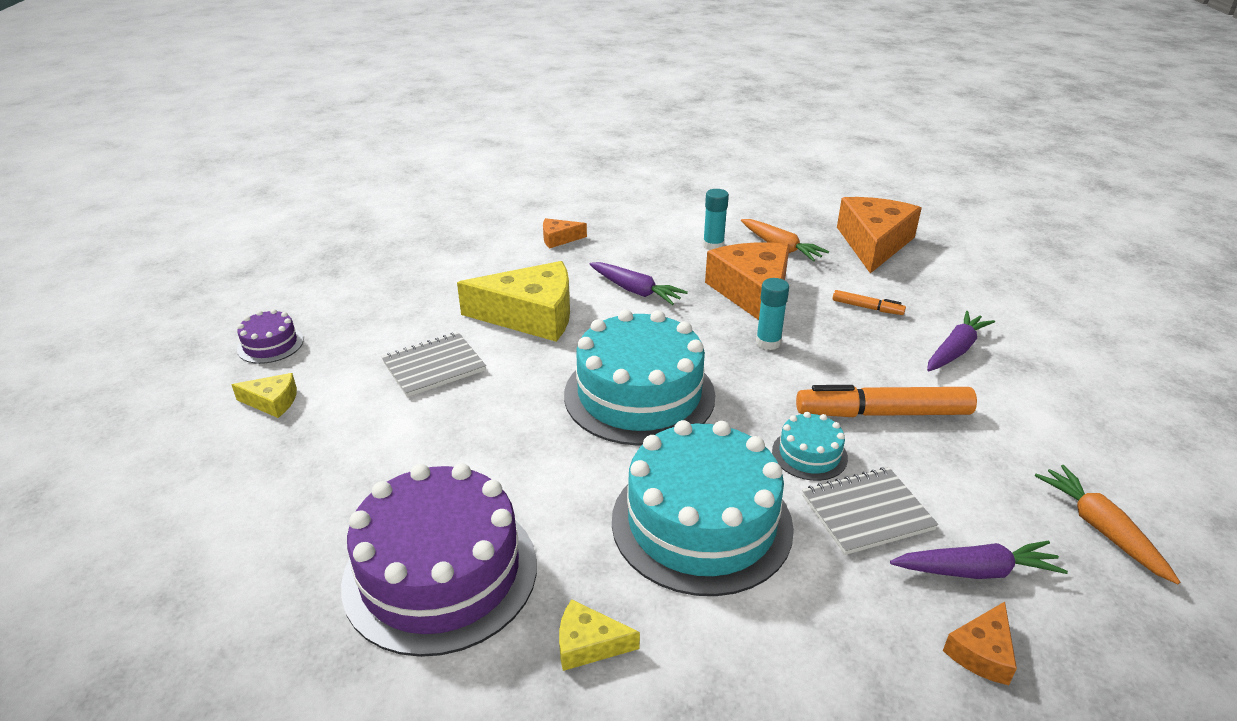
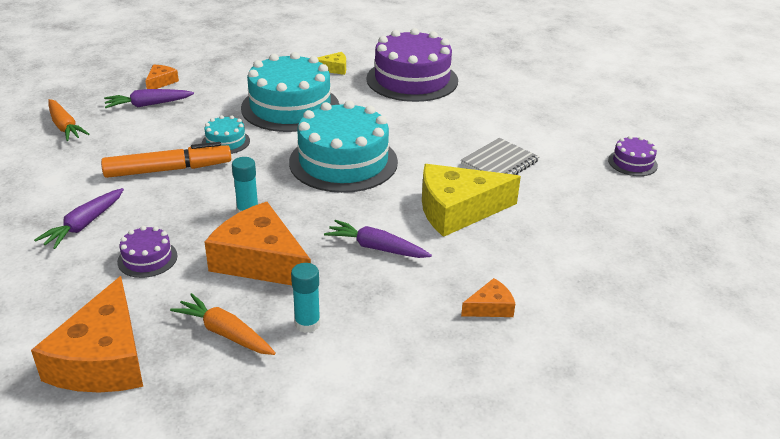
camera: 165 degrees right, 0 degrees up
yellow cheese [231,373,297,418] -> none
orange cheese [705,242,790,320] -> orange cheese turned 150 degrees clockwise [204,202,311,285]
grey notebook [802,467,938,555] -> none
orange marker [833,290,906,315] -> purple cake [117,226,177,278]

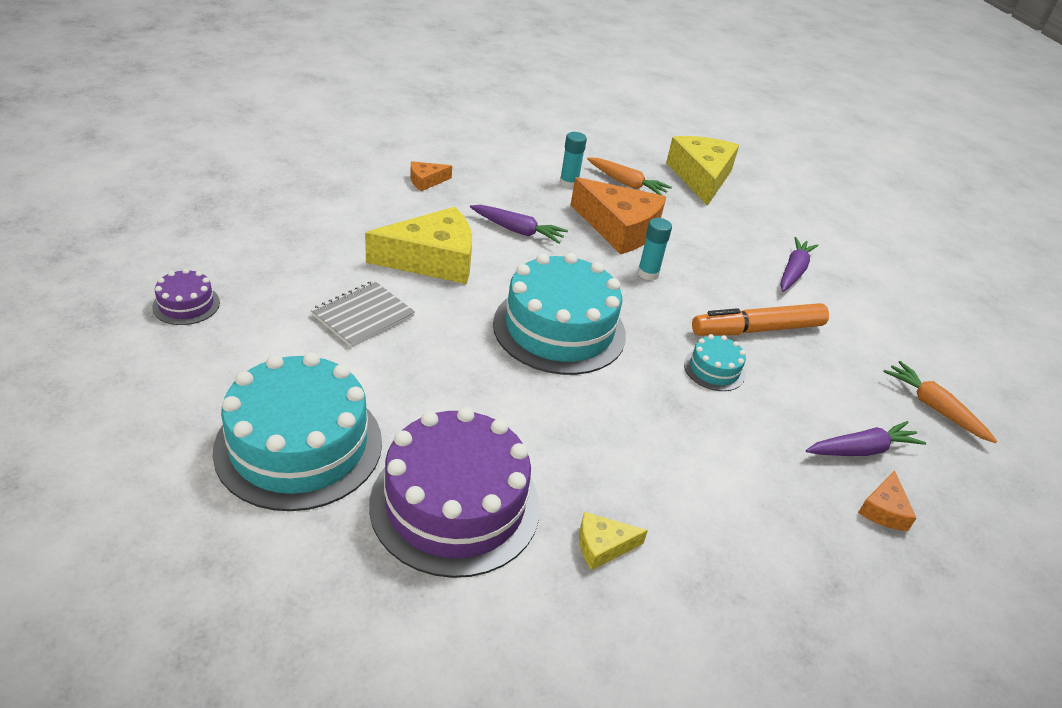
camera: 175 degrees right, 5 degrees up
orange cheese [31,276,143,393] -> yellow cheese [666,136,739,206]
purple cake [117,226,177,278] -> none
turquoise cake [241,52,339,132] -> turquoise cake moved to [212,352,382,511]

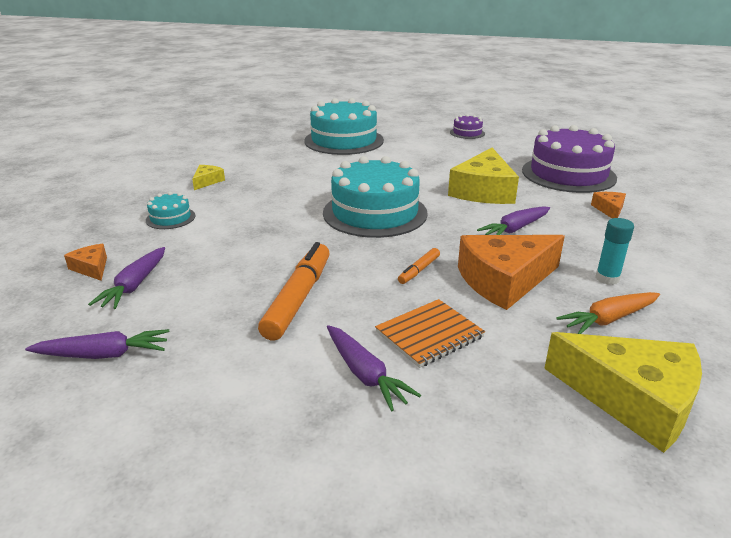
camera: 125 degrees right, 10 degrees down
grey notebook [311,281,415,348] -> none
purple cake [369,407,540,578] -> purple cake moved to [522,125,617,193]
turquoise glue stick [637,218,672,281] -> orange marker [398,248,440,284]
turquoise cake [684,334,746,391] -> turquoise cake moved to [146,192,195,229]
orange carrot [883,361,997,443] -> purple carrot [25,329,169,359]
none -> orange notebook [375,299,485,368]

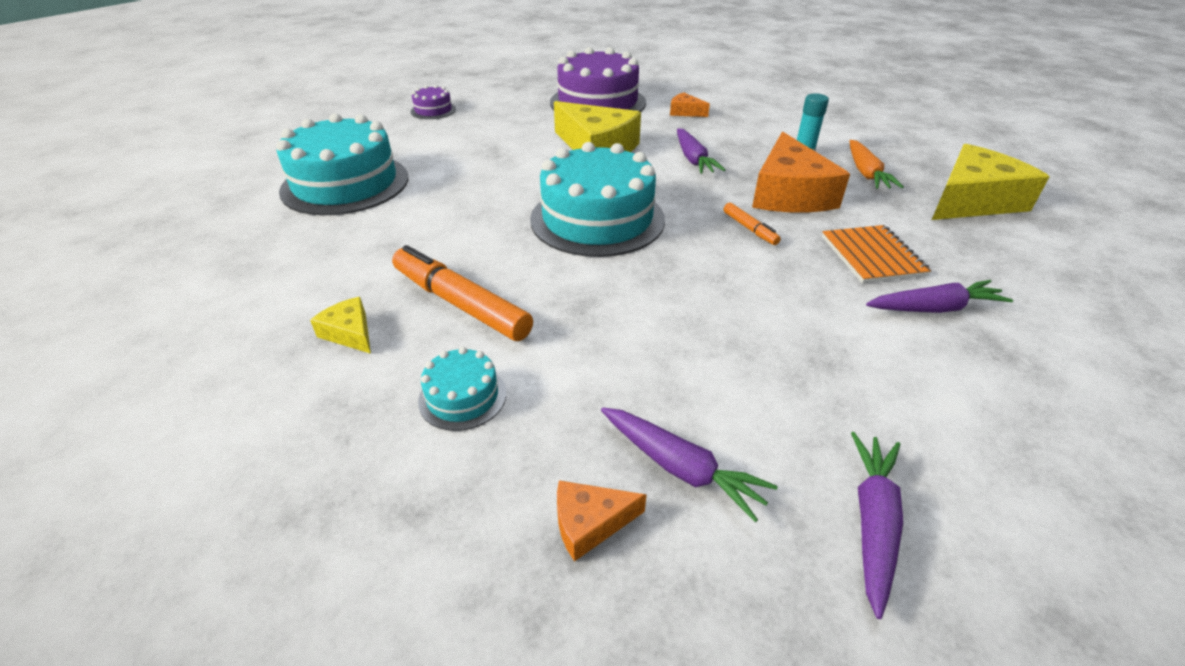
camera: 65 degrees left, 10 degrees up
orange marker [258,242,330,341] -> orange marker moved to [392,245,533,341]

